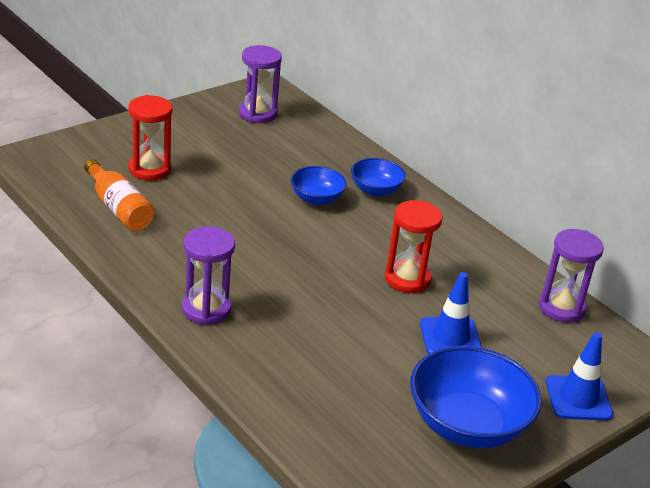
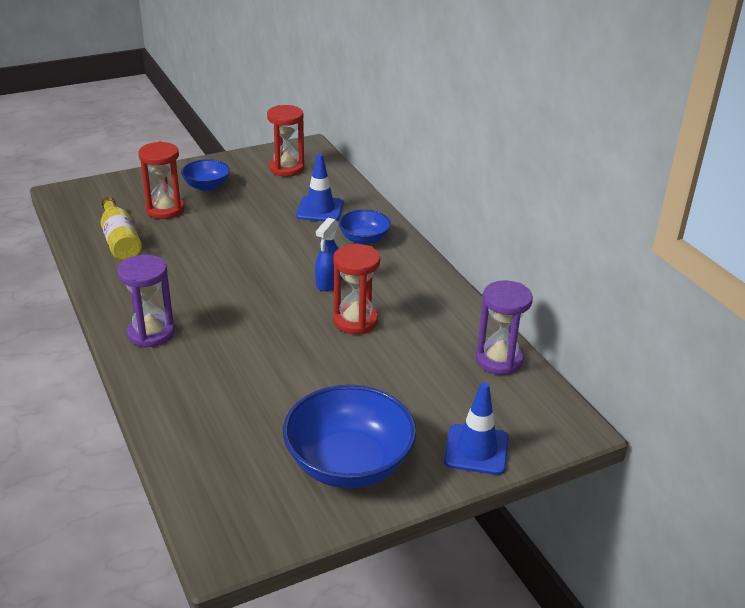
camera: 15 degrees right, 0 degrees up
orange bottle [84,159,155,231] -> yellow bottle [101,197,142,261]
purple hourglass [239,45,282,123] -> red hourglass [267,105,304,177]
blue bowl [291,166,347,205] -> blue bowl moved to [181,159,230,191]
blue traffic cone [420,272,482,354] -> blue traffic cone moved to [296,154,344,221]
none -> blue spray bottle [315,218,342,291]

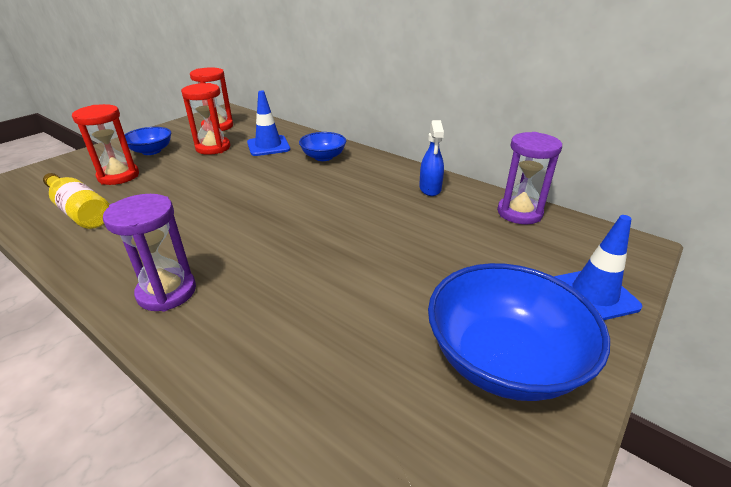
camera: 25 degrees left, 0 degrees up
blue spray bottle [315,218,342,291] -> blue spray bottle moved to [419,120,444,196]
red hourglass [333,244,380,334] -> red hourglass moved to [181,83,230,155]

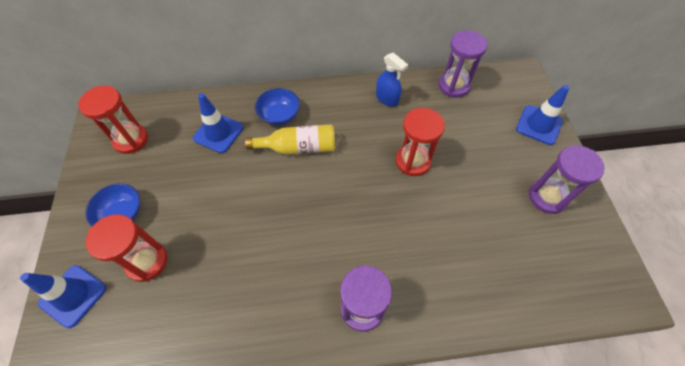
camera: 45 degrees left, 25 degrees up
yellow bottle [43,173,110,229] -> yellow bottle moved to [245,125,335,154]
red hourglass [181,83,230,155] -> red hourglass moved to [396,108,445,176]
blue bowl [428,263,610,401] -> purple hourglass [528,145,605,214]
none -> blue traffic cone [20,265,106,328]

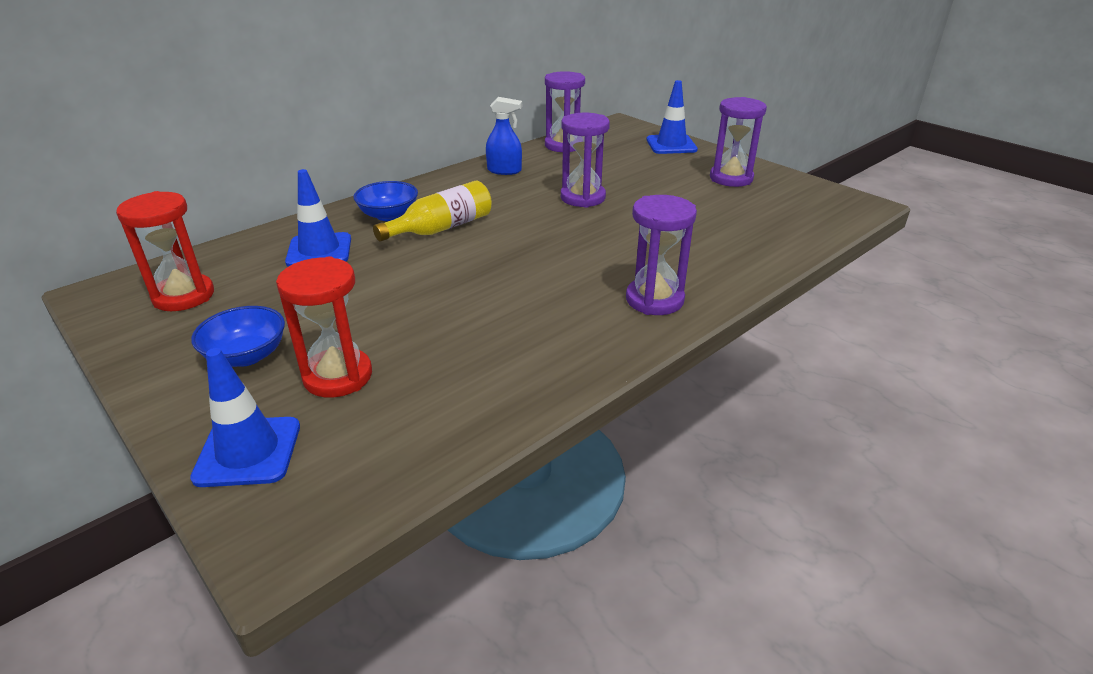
camera: 35 degrees left, 25 degrees down
red hourglass [396,108,445,176] -> purple hourglass [561,113,610,208]

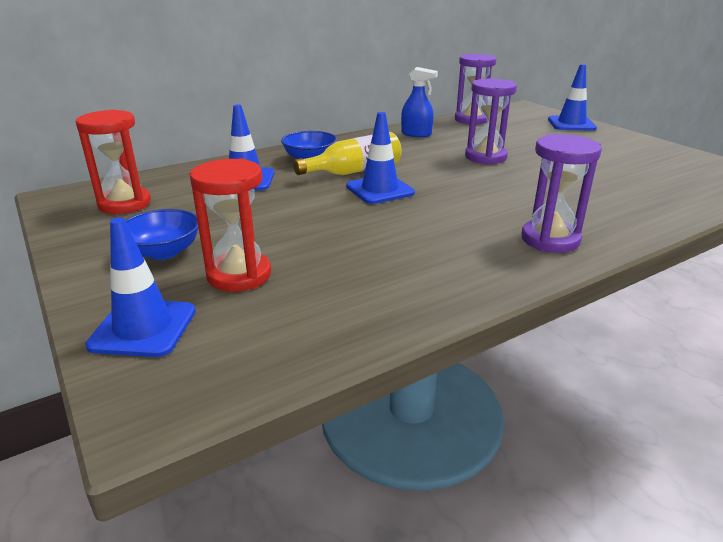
camera: 10 degrees right, 5 degrees down
purple hourglass [710,97,767,187] -> none
none -> blue traffic cone [346,112,415,204]

